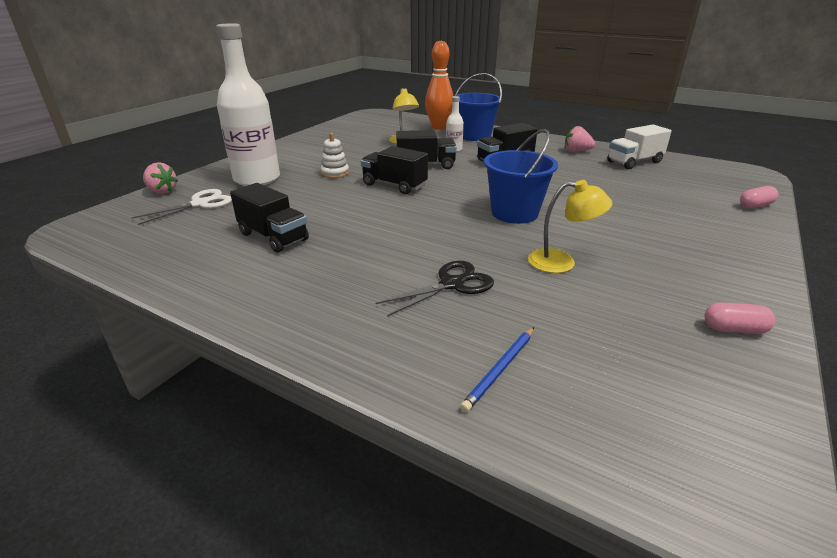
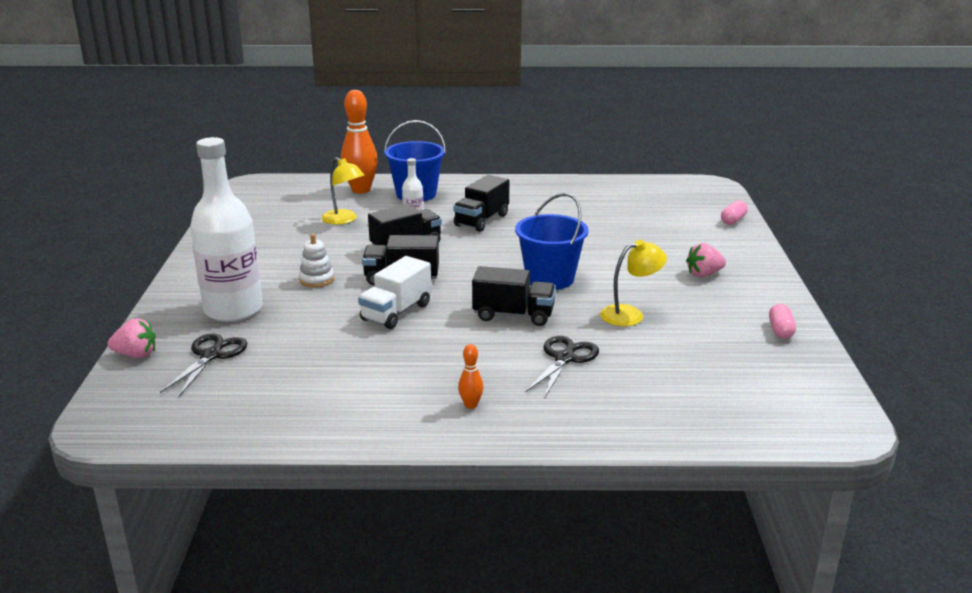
camera: 30 degrees left, 5 degrees down
white scissors [131,189,232,225] -> black scissors [160,333,247,398]
black truck [230,183,309,252] -> black truck moved to [472,266,556,326]
blue pencil [460,327,534,412] -> none
pink strawberry [565,126,595,152] -> pink strawberry moved to [686,243,726,277]
white truck [607,124,672,169] -> white truck moved to [358,256,431,329]
pink capsule [704,302,776,334] -> pink capsule turned 60 degrees counterclockwise [769,304,796,339]
none -> orange bowling pin [458,344,483,409]

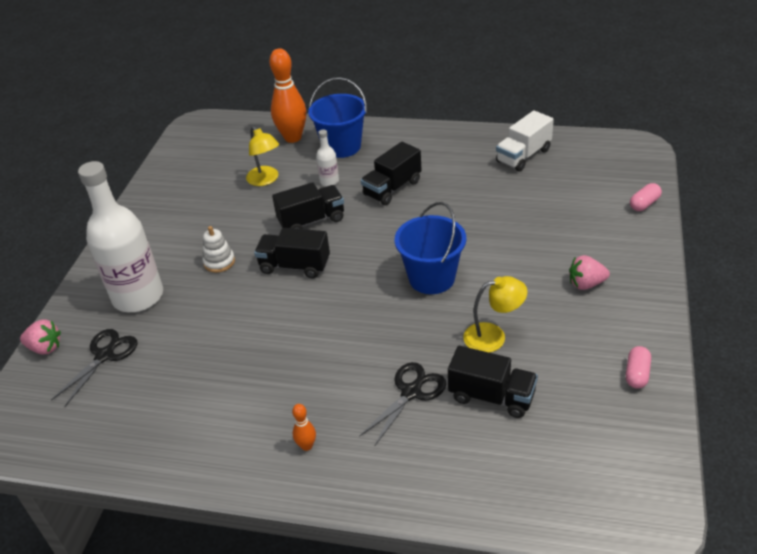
camera: 15 degrees right, 15 degrees up
white truck [358,256,431,329] -> white truck moved to [496,110,554,171]
black truck [472,266,556,326] -> black truck moved to [448,346,538,418]

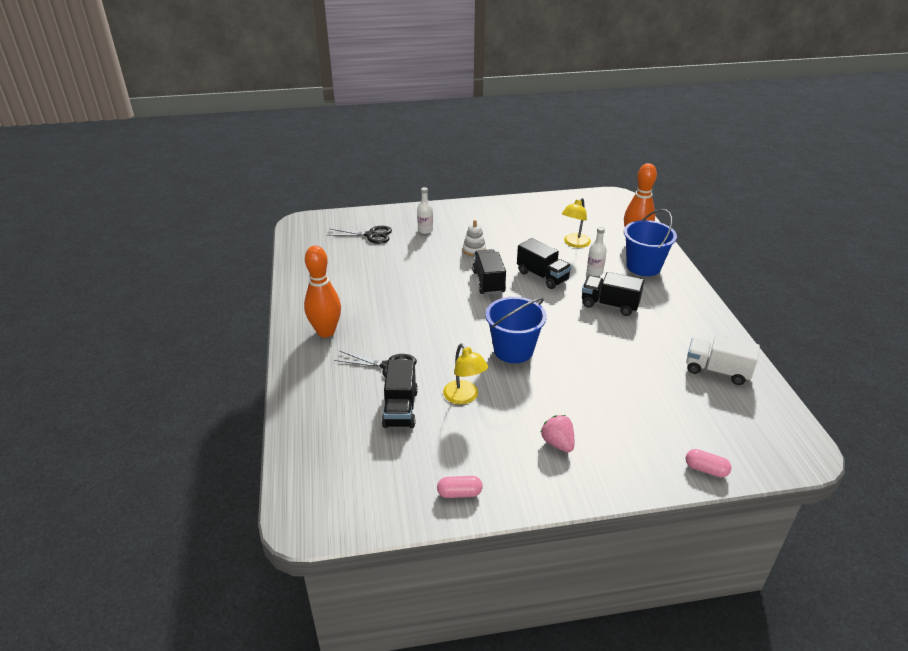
camera: 65 degrees right, 5 degrees down
pink strawberry [20,320,61,355] -> none
white bottle [78,161,163,312] -> white bottle [417,187,433,234], size x0.43
orange bowling pin [292,404,316,451] -> orange bowling pin [304,246,341,337], size x2.23

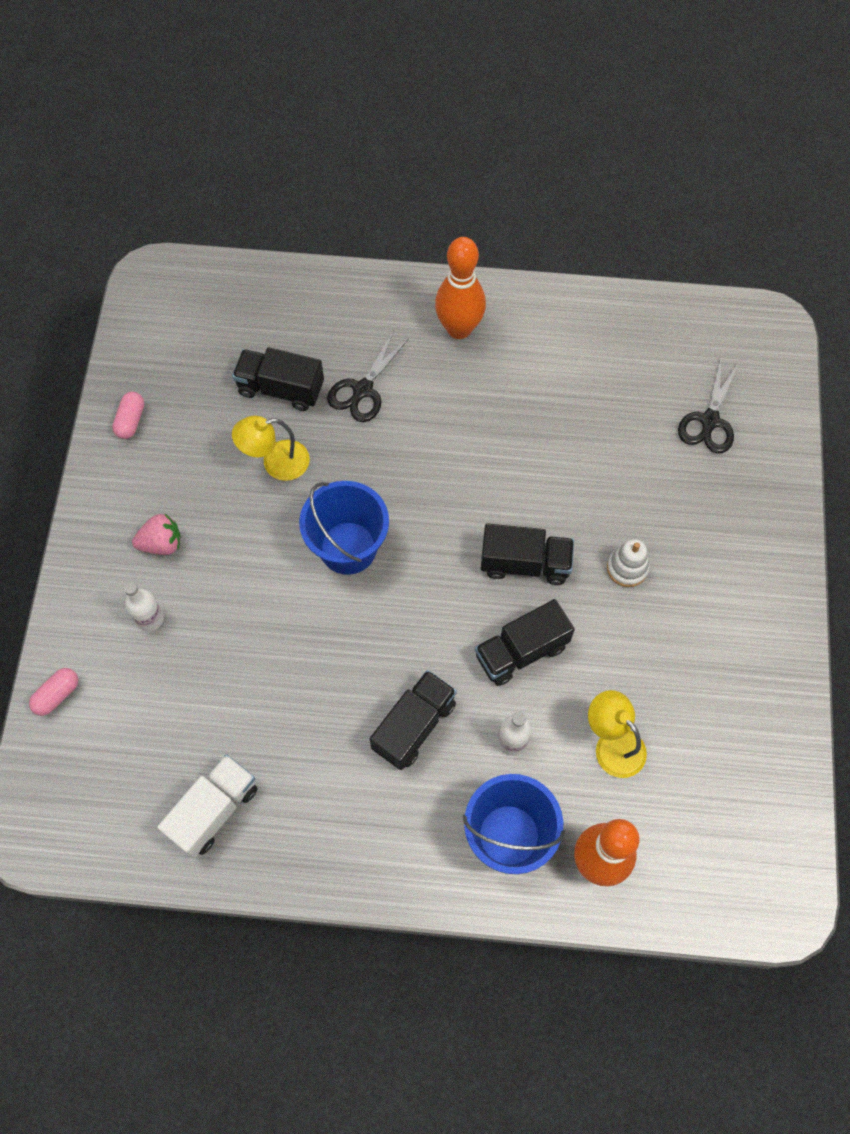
camera: 105 degrees right, 30 degrees up
white bottle [417,187,433,234] -> white bottle moved to [124,582,164,631]

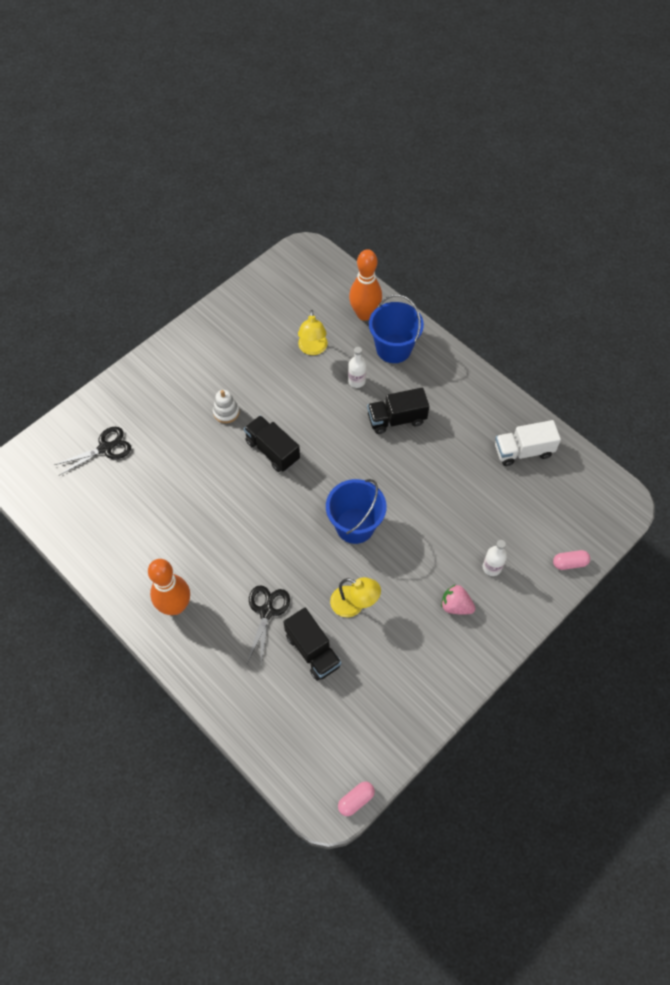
camera: 140 degrees left, 5 degrees down
pink capsule [112,392,144,439] -> pink capsule moved to [338,782,375,816]
black scissors [327,331,410,422] -> black scissors turned 60 degrees counterclockwise [247,585,290,665]
black truck [475,599,575,686] -> none

